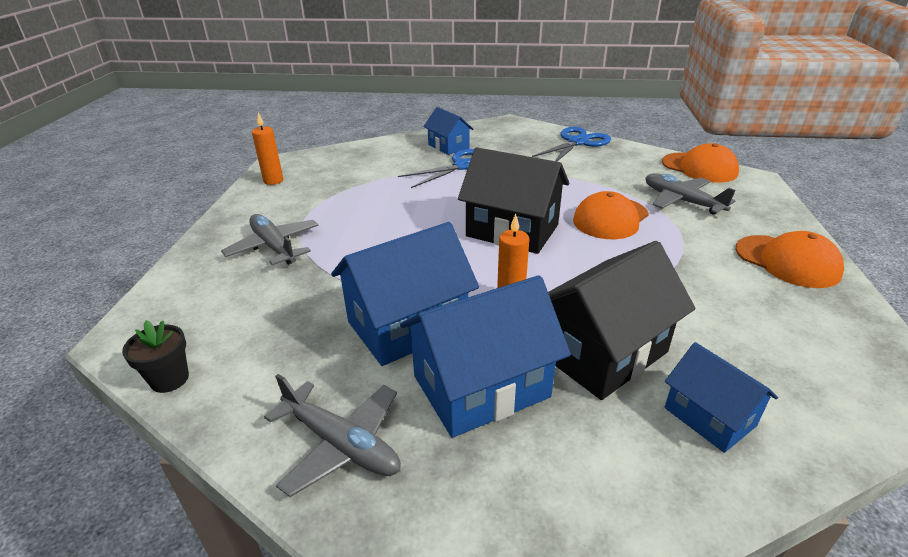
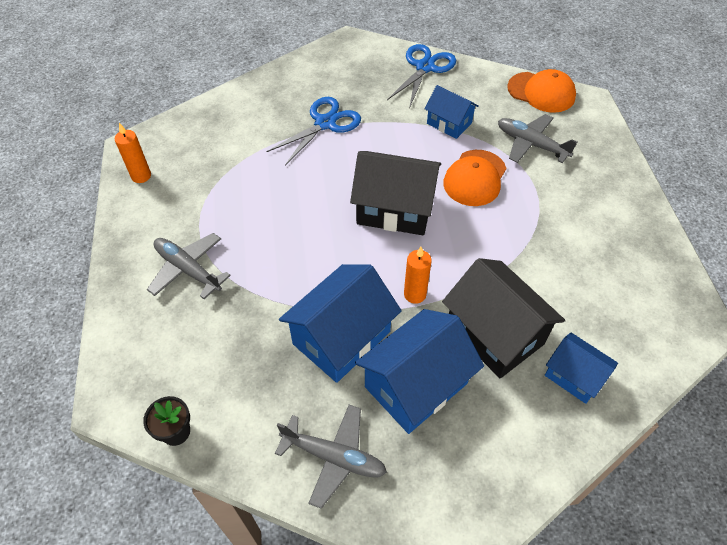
camera: 15 degrees left, 20 degrees up
blue house [423,107,473,155] -> blue house moved to [425,85,479,139]
black house [548,241,696,400] -> black house turned 75 degrees counterclockwise [442,258,565,378]
orange cap [736,231,844,288] -> none

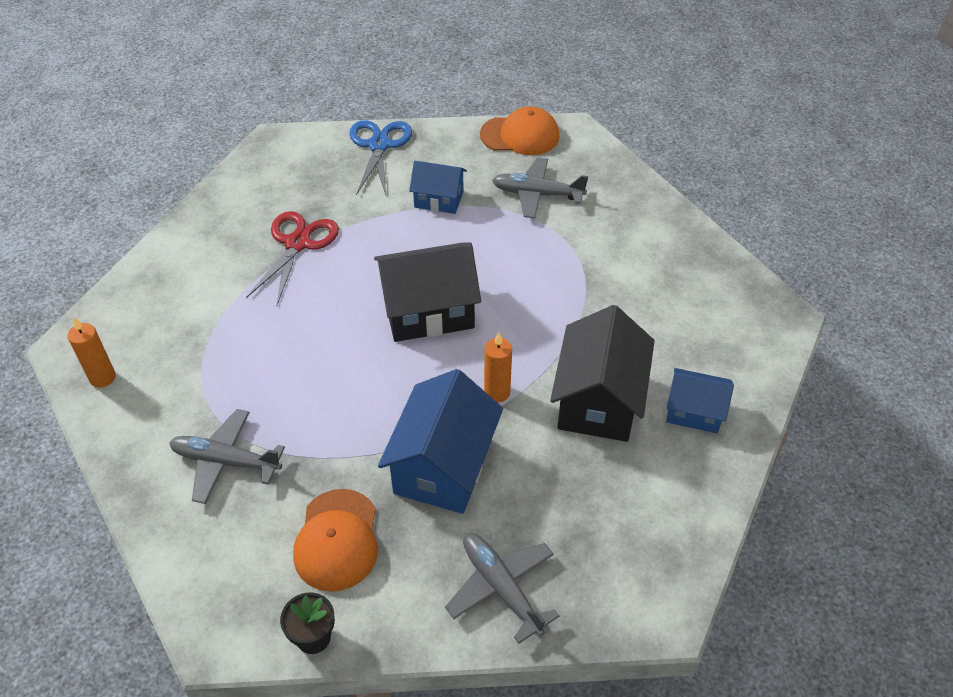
camera: 25 degrees left, 5 degrees down
blue scissors [267,97,361,166] -> red scissors [246,211,339,305]
grey plane [275,405,387,509] -> grey plane turned 120 degrees counterclockwise [445,533,559,644]
blue house [355,309,484,434] -> none
black house [442,258,565,378] -> black house turned 75 degrees clockwise [550,305,655,442]
orange cap [443,150,506,206] -> orange cap moved to [293,489,378,592]

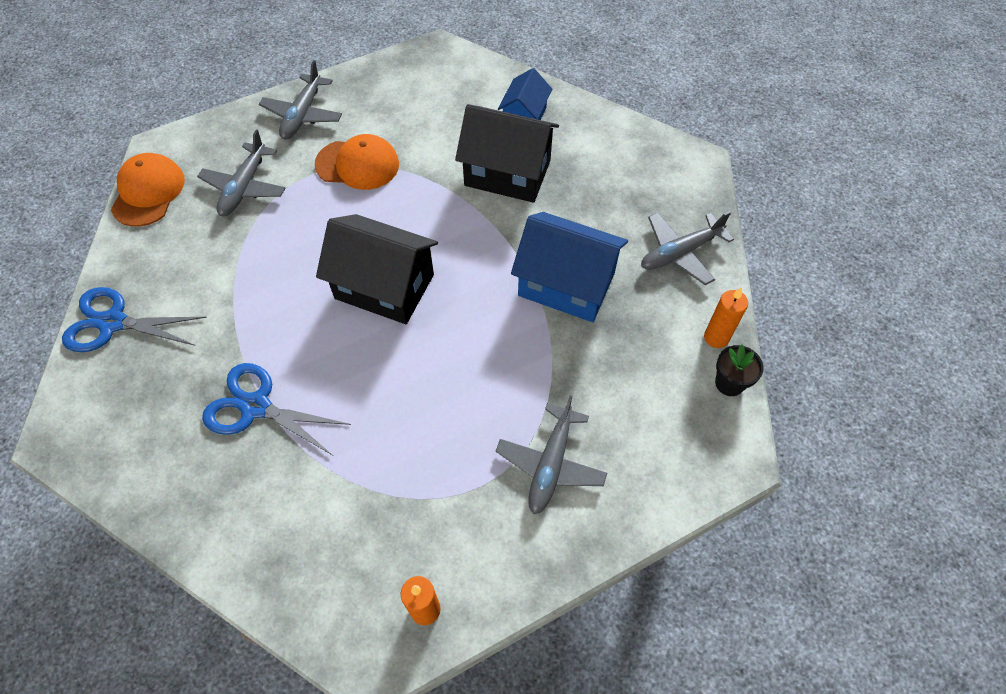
camera: 85 degrees left, 10 degrees up
red scissors [246,211,339,305] -> blue scissors [202,363,351,455]
orange cap [293,489,378,592] -> orange cap moved to [315,134,399,190]
black house [374,242,481,342] -> black house turned 60 degrees counterclockwise [316,214,438,324]
blue house [409,161,467,214] -> none
orange candle [484,332,512,402] -> orange candle moved to [704,287,748,348]
none -> grey plane [259,60,342,139]

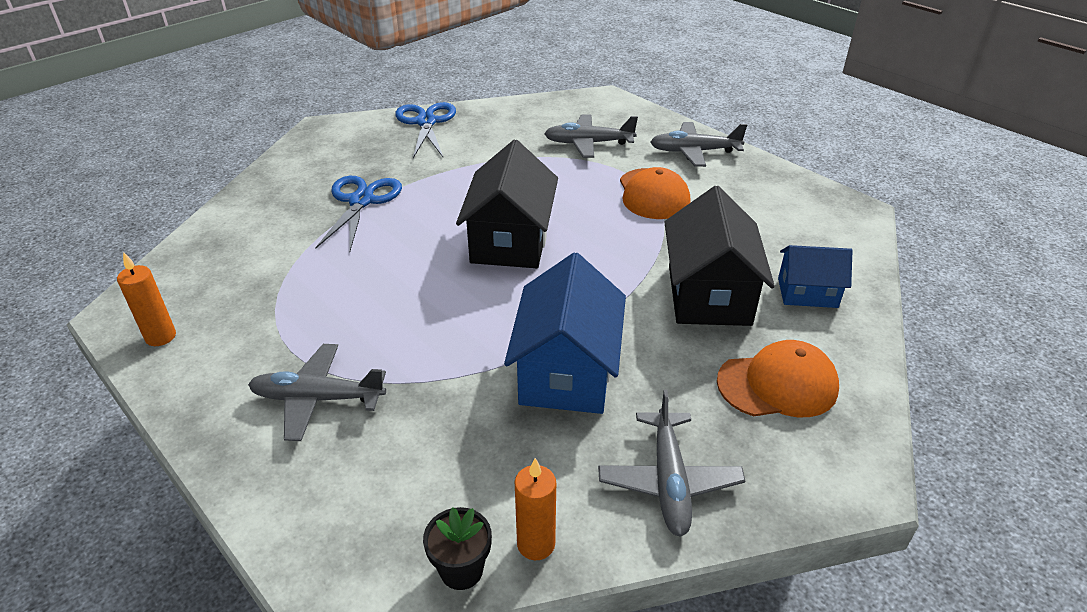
camera: 75 degrees right, 20 degrees down
orange cap [111,153,185,227] -> orange cap moved to [717,340,839,417]
grey plane [641,211,734,285] -> grey plane turned 135 degrees counterclockwise [598,390,745,537]

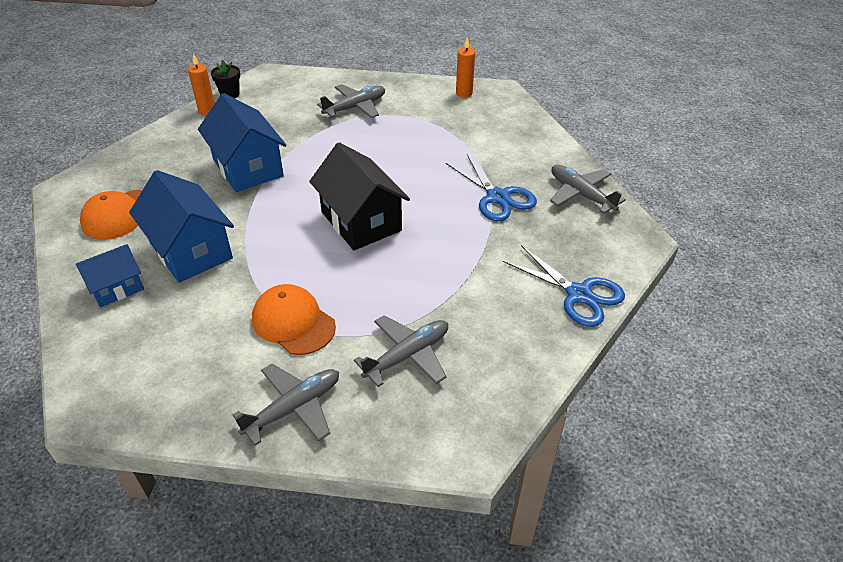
camera: 140 degrees right, 5 degrees up
grey plane [598,390,745,537] -> grey plane moved to [550,165,626,214]
black house [664,186,775,326] -> blue house [129,170,234,283]

